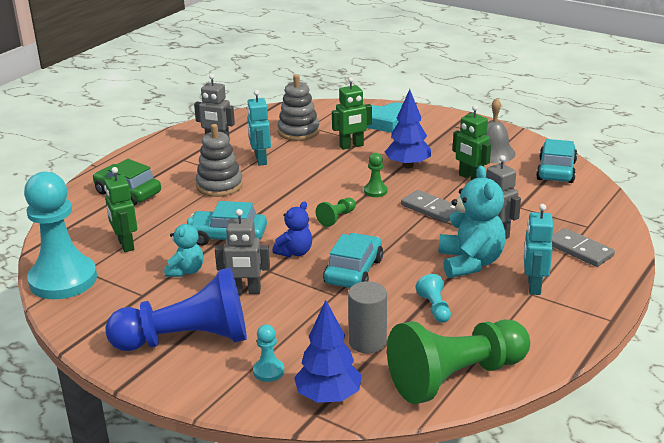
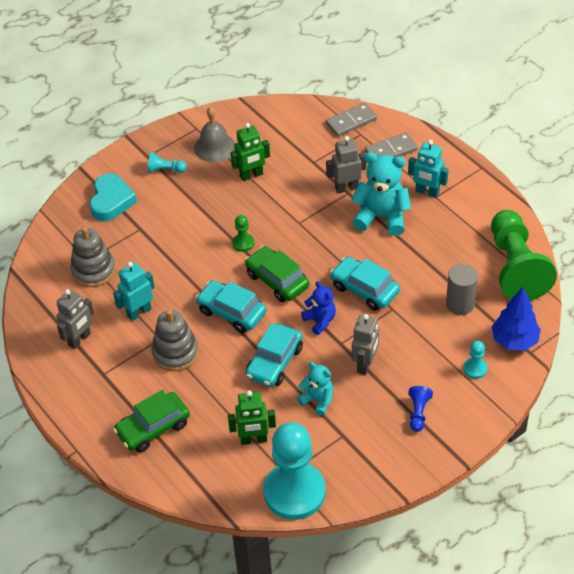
camera: 70 degrees left, 20 degrees up
blue pawn [105,268,247,351] -> blue pawn [409,386,433,432], size x0.41
turquoise robot [247,90,271,166] -> turquoise robot turned 135 degrees clockwise [113,262,155,321]
green pawn [316,198,356,227] -> green car [245,246,309,302]
green robot [332,77,372,150] -> none
blue tree [385,89,431,168] -> none
grey domino [401,190,457,223] -> grey domino moved to [326,103,377,137]
turquoise pawn [415,274,451,323] -> turquoise pawn moved to [148,152,187,173]
turquoise car [536,139,578,183] -> turquoise car moved to [195,280,267,333]

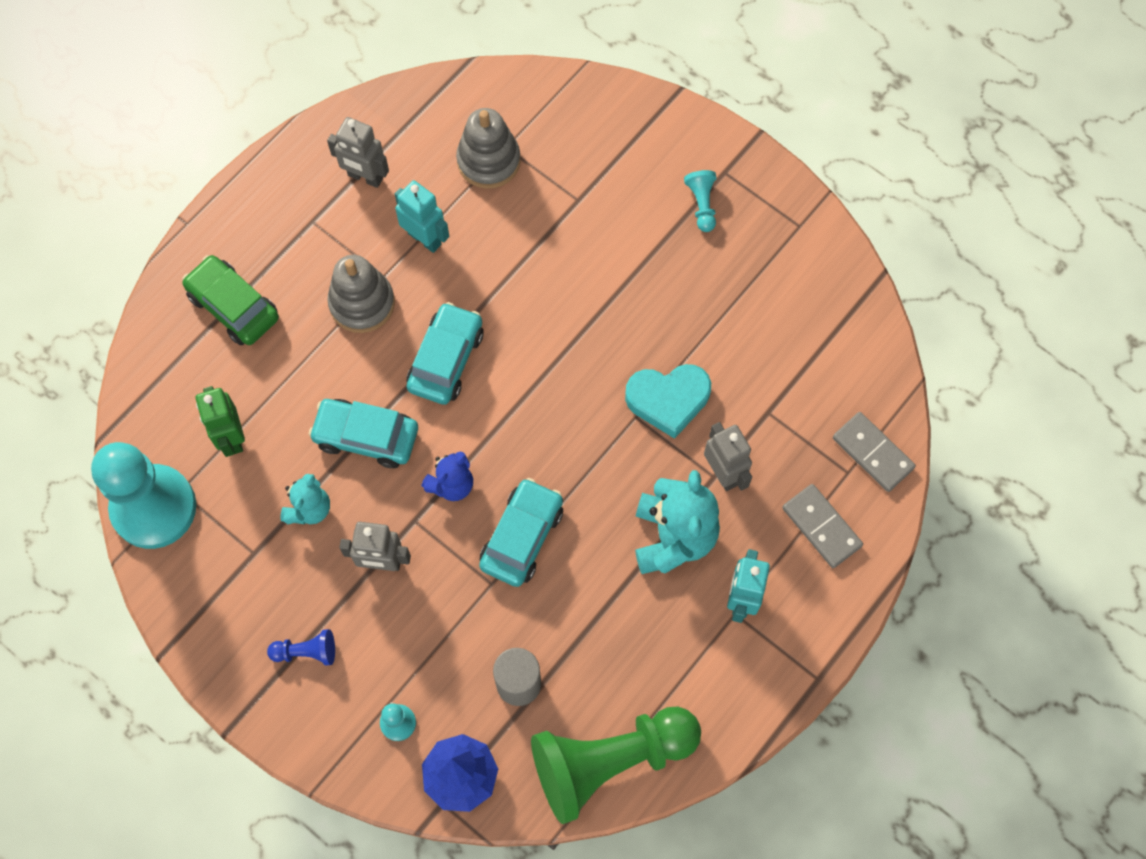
camera: 75 degrees right, 20 degrees up
turquoise heart [90,173,137,221] -> turquoise heart moved to [625,364,711,439]
grey bell [194,107,235,162] -> none
green robot [231,123,270,181] -> none
green pawn [232,215,254,252] -> none
green car [245,246,309,302] -> none

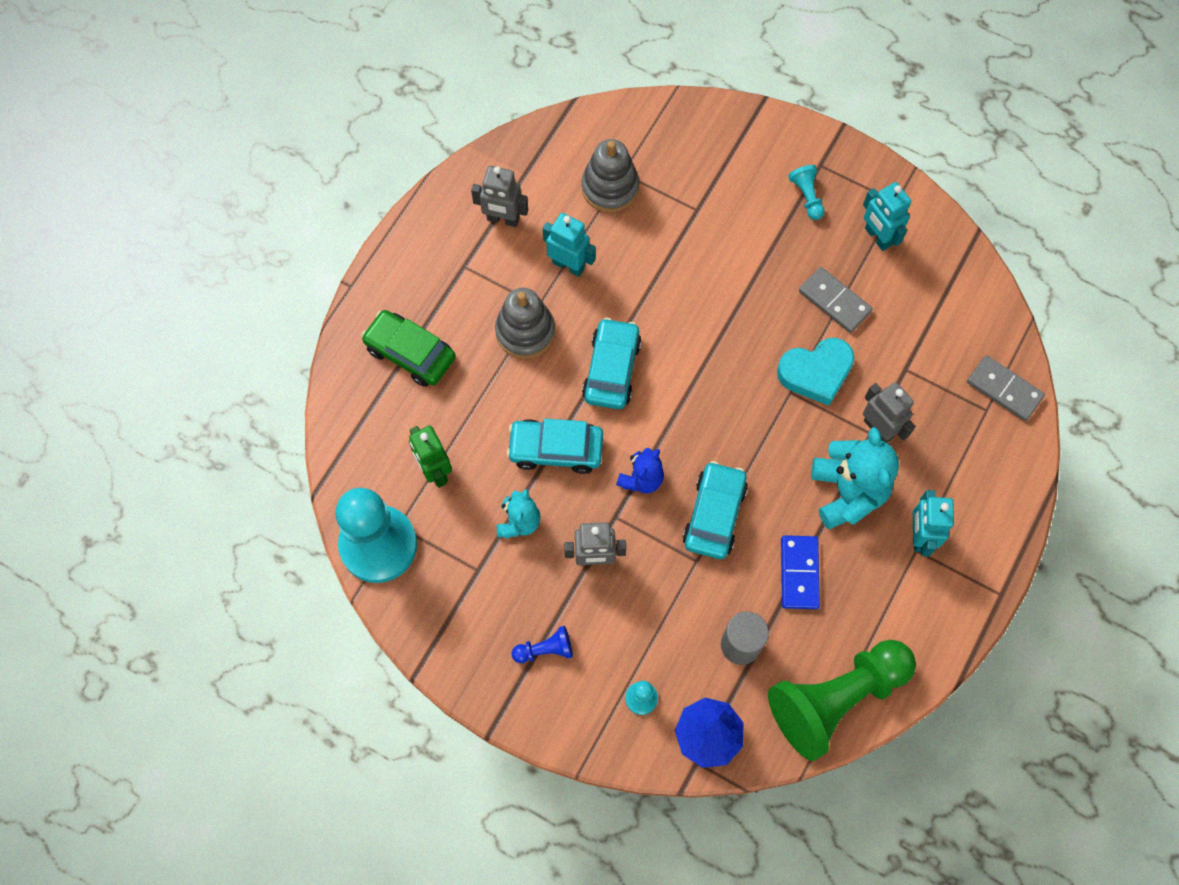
camera: 10 degrees left, 0 degrees up
grey domino [782,484,863,568] -> grey domino moved to [799,267,873,333]
none -> blue domino [781,535,820,609]
none -> turquoise robot [863,182,911,251]

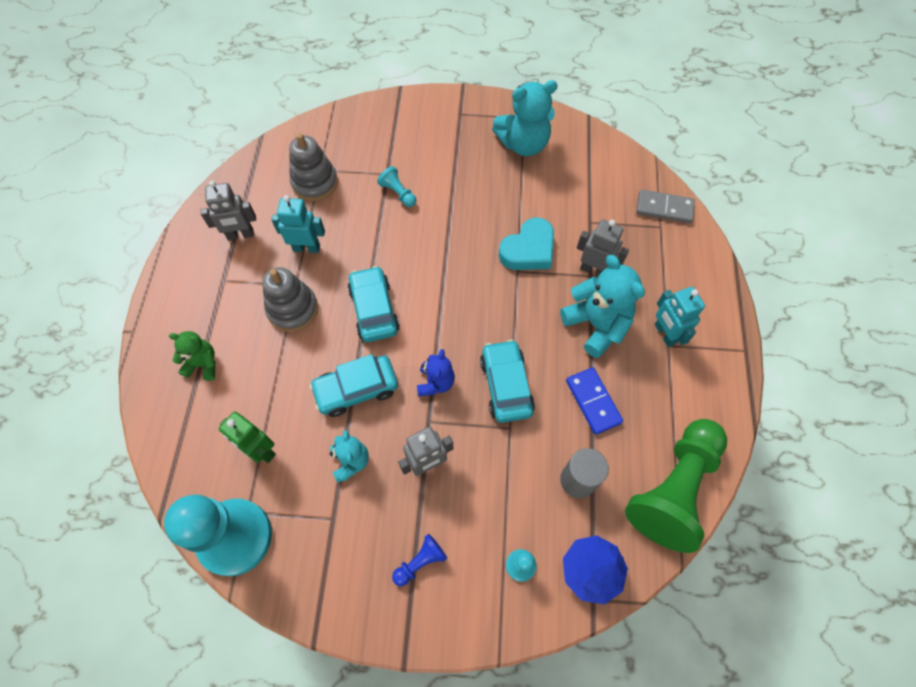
camera: 25 degrees left, 5 degrees down
green car [361,310,455,387] -> green teddy bear [169,331,216,381]
turquoise pawn [788,165,824,220] -> turquoise pawn moved to [377,166,416,207]
grey domino [799,267,873,333] -> none
turquoise robot [863,182,911,251] -> turquoise teddy bear [492,80,558,156]

